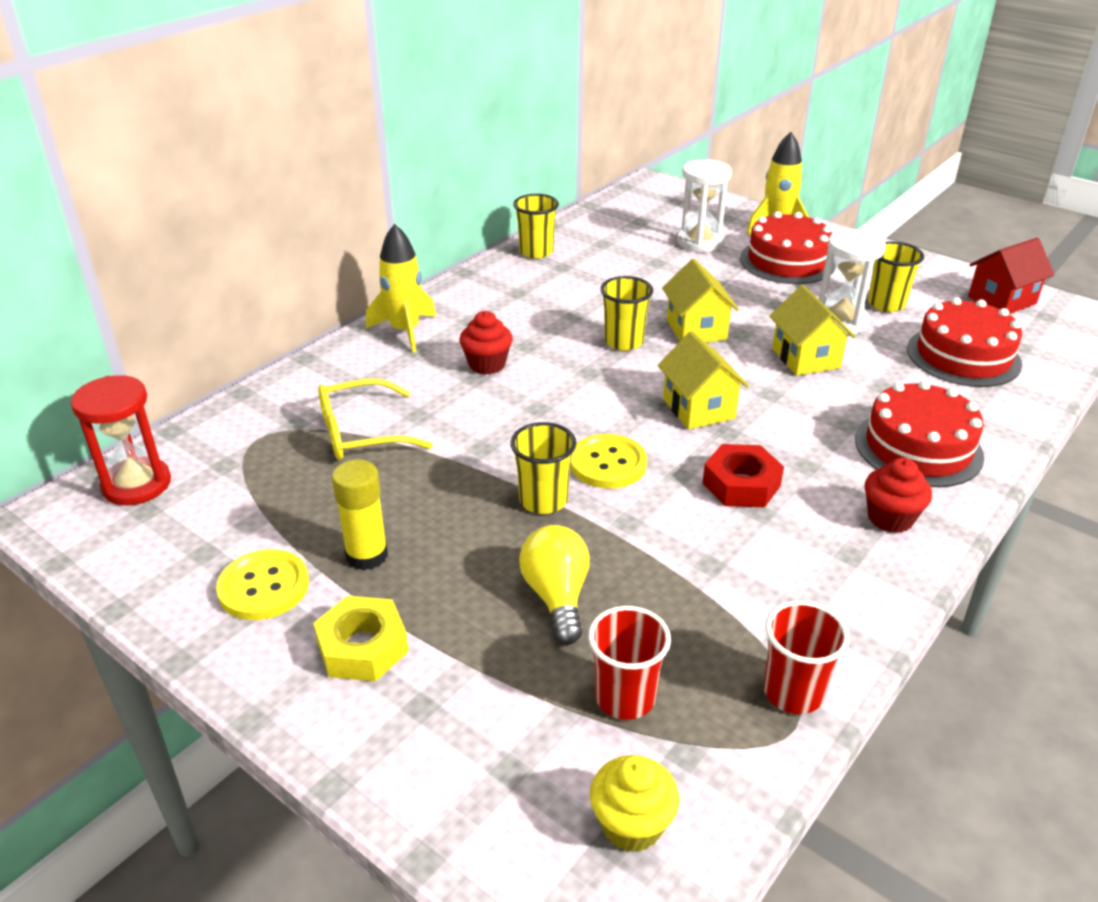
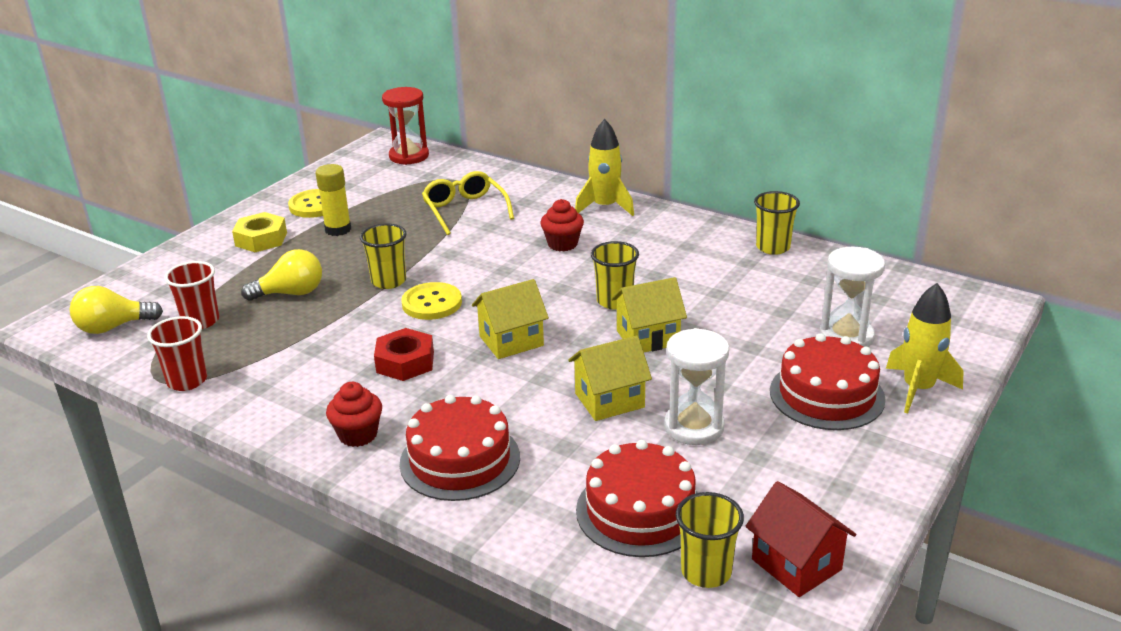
camera: 85 degrees right, 5 degrees down
yellow cupcake [590,755,679,852] -> yellow light bulb [70,286,163,334]
yellow cup [868,242,924,312] -> yellow cup moved to [676,492,744,588]

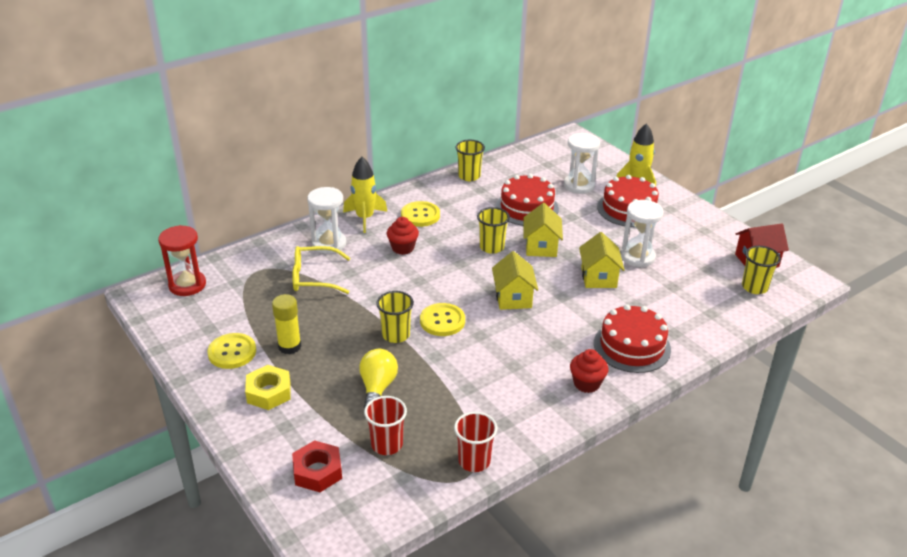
camera: 70 degrees left, 5 degrees up
yellow light bulb [70,286,163,334] -> none
red nut [374,328,434,381] -> red nut moved to [292,440,342,492]
red cake [576,440,698,557] -> red cake moved to [495,174,559,226]
none -> white hourglass [307,187,346,254]
none -> yellow button [401,201,440,227]

